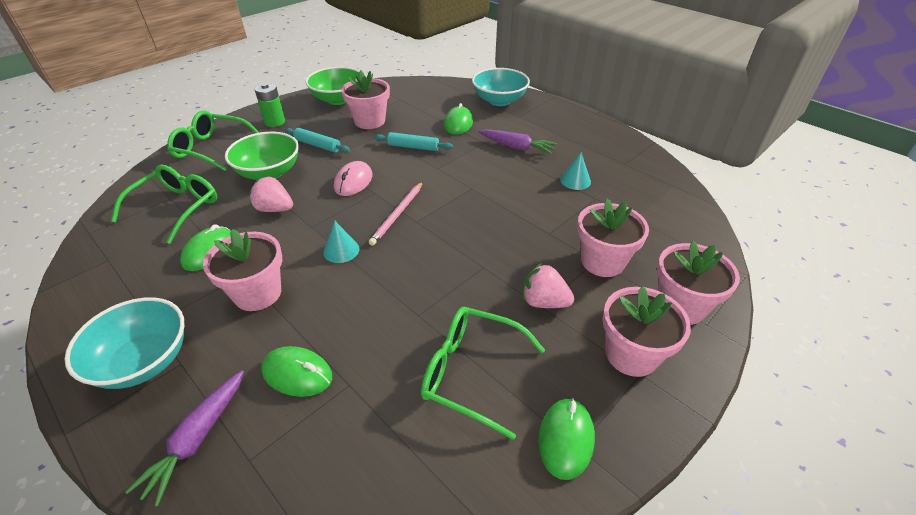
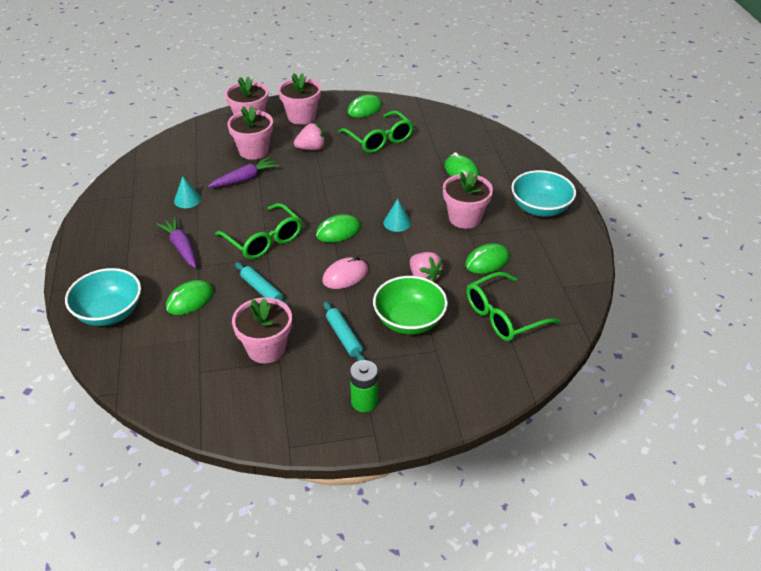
camera: 145 degrees left, 0 degrees up
purple carrot [125,370,244,507] -> purple carrot moved to [208,157,279,187]
green glasses [167,110,259,171] -> green glasses moved to [215,203,302,259]
green bowl [305,67,359,105] -> none
pink pencil [369,182,423,246] -> green mouse [316,214,361,242]
pink strawberry [522,263,574,308] -> pink strawberry turned 75 degrees counterclockwise [294,123,325,150]

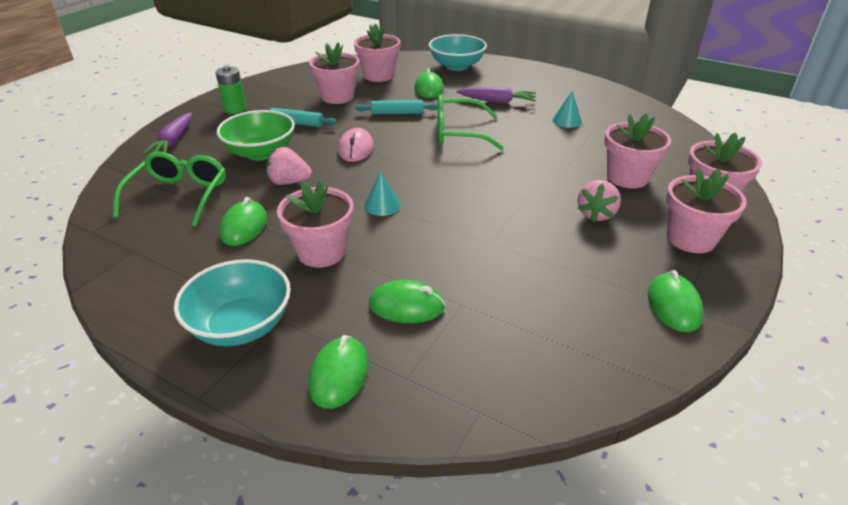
camera: 130 degrees right, 5 degrees down
purple carrot [208,157,279,187] -> purple carrot moved to [142,112,192,155]
green mouse [316,214,361,242] -> green mouse moved to [308,335,368,409]
green glasses [338,111,413,153] -> none
none -> pink flower pot [354,24,401,82]

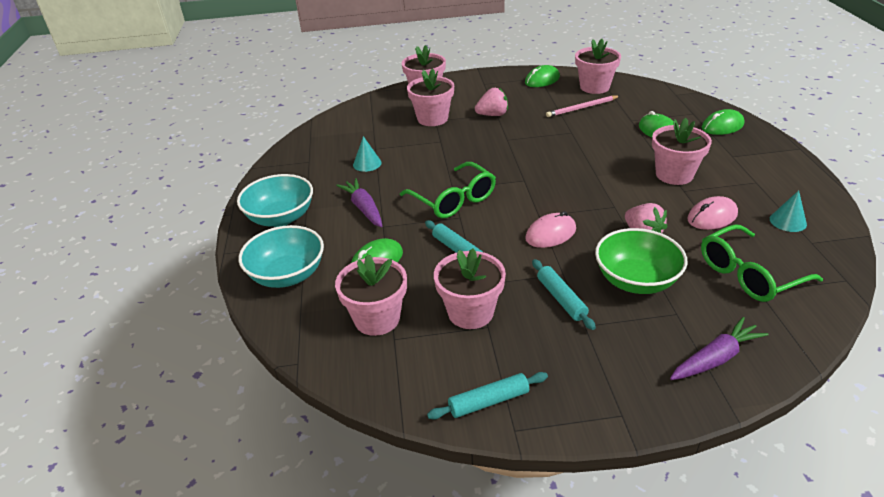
camera: 125 degrees left, 0 degrees up
turquoise bowl [174,259,291,346] -> turquoise bowl moved to [237,174,313,227]
green battery [215,66,246,114] -> none
green mouse [219,197,267,246] -> pink mouse [687,196,738,230]
turquoise cone [364,171,401,216] -> turquoise cone moved to [770,190,807,232]
pink flower pot [666,168,747,253] -> pink flower pot moved to [575,39,621,94]
none -> turquoise rolling pin [427,372,548,420]
none -> pink pencil [546,96,620,117]

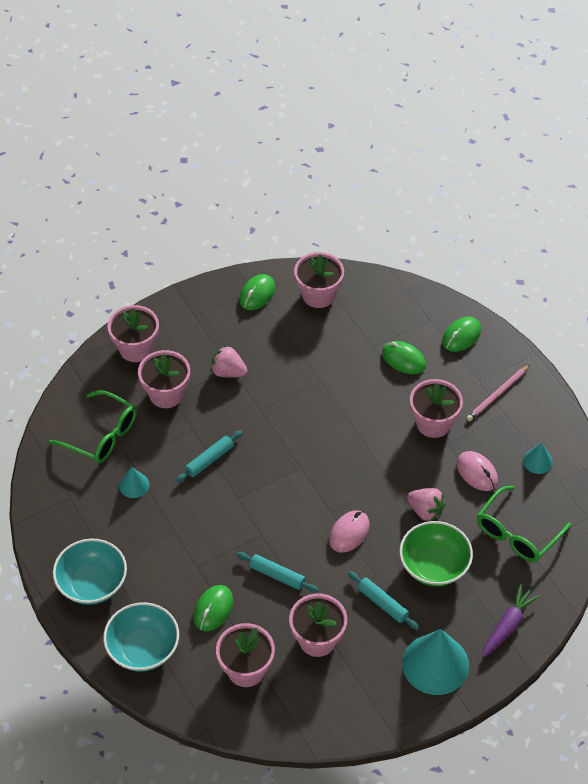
camera: 25 degrees left, 15 degrees up
purple carrot [336,178,382,227] -> none
green glasses [400,162,496,218] -> green glasses moved to [49,390,137,463]
turquoise rolling pin [427,372,548,420] -> turquoise rolling pin moved to [176,430,242,483]
pink strawberry [475,88,508,116] -> pink strawberry turned 120 degrees counterclockwise [211,345,248,378]
pink pencil [546,96,620,117] -> pink pencil moved to [466,365,530,421]
pink mouse [687,196,738,230] -> pink mouse turned 75 degrees counterclockwise [457,451,498,491]
none -> turquoise cone [402,629,469,695]

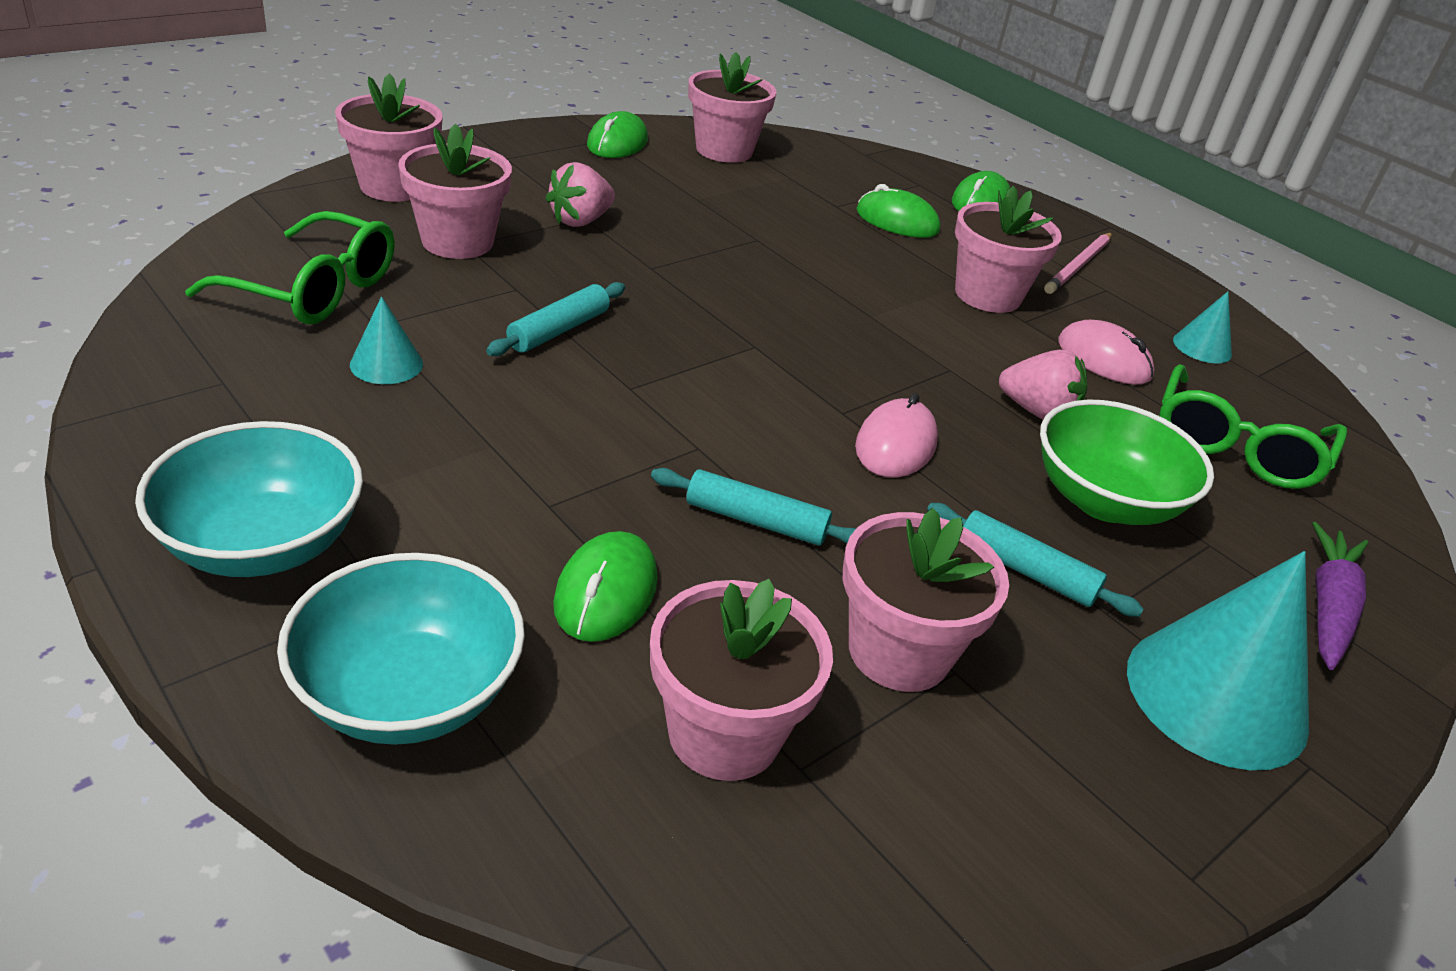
camera: 15 degrees left, 15 degrees down
pink strawberry [211,345,248,378] -> pink strawberry turned 60 degrees counterclockwise [545,162,615,227]

